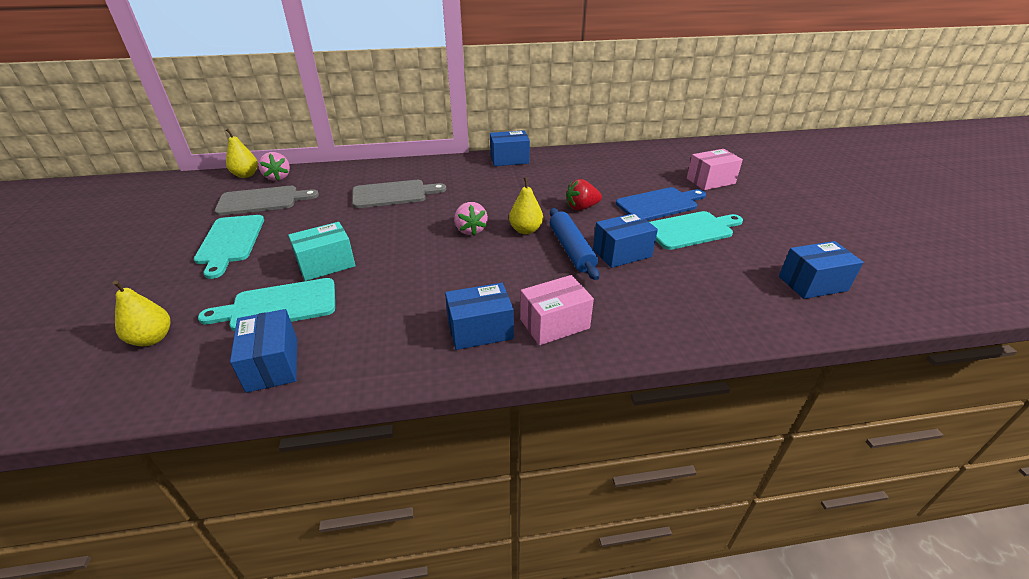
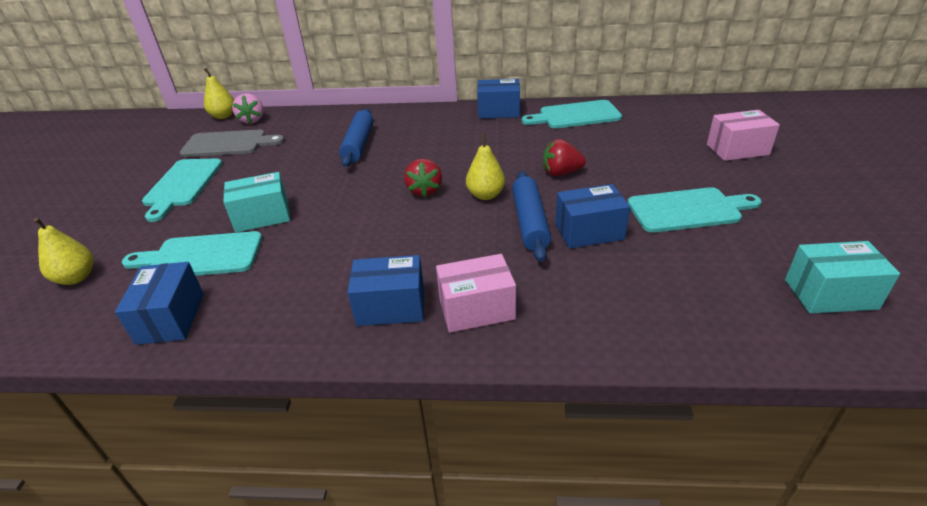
camera: 15 degrees right, 0 degrees up
grey cutting board [352,180,446,208] -> blue rolling pin [339,108,374,167]
pink strawberry [454,202,488,236] -> red strawberry [404,159,442,197]
blue cutting board [616,187,706,220] -> none
blue box [779,241,864,299] -> turquoise box [785,241,900,313]
none -> turquoise cutting board [522,100,622,128]

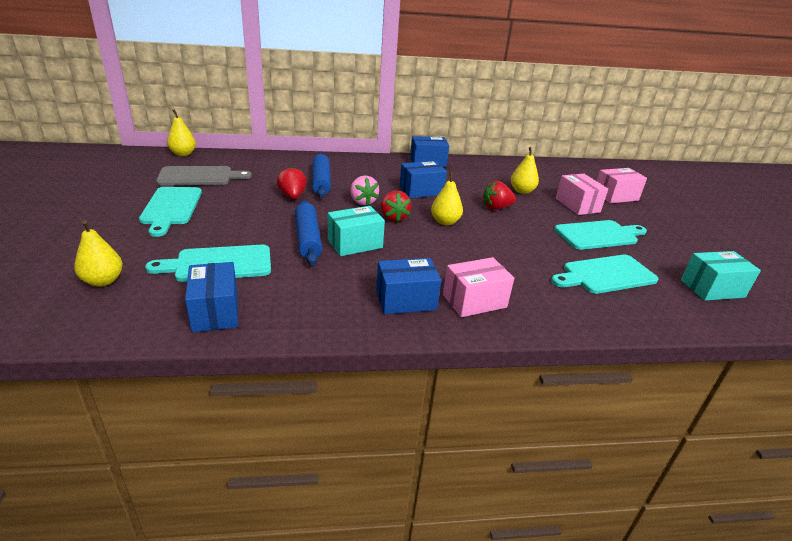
camera: 15 degrees left, 5 degrees down
turquoise box [223,172,290,233] -> turquoise box moved to [328,206,385,256]
pink strawberry [232,93,264,124] -> pink strawberry moved to [350,175,379,205]
blue rolling pin [512,171,551,262] -> blue rolling pin moved to [295,200,322,265]
turquoise cutting board [522,100,622,128] -> turquoise cutting board moved to [551,255,658,294]
blue box [555,184,630,249] -> blue box moved to [399,161,447,198]
none -> red strawberry [277,167,307,199]
none -> yellow pear [511,147,539,194]
none -> pink box [556,174,608,215]

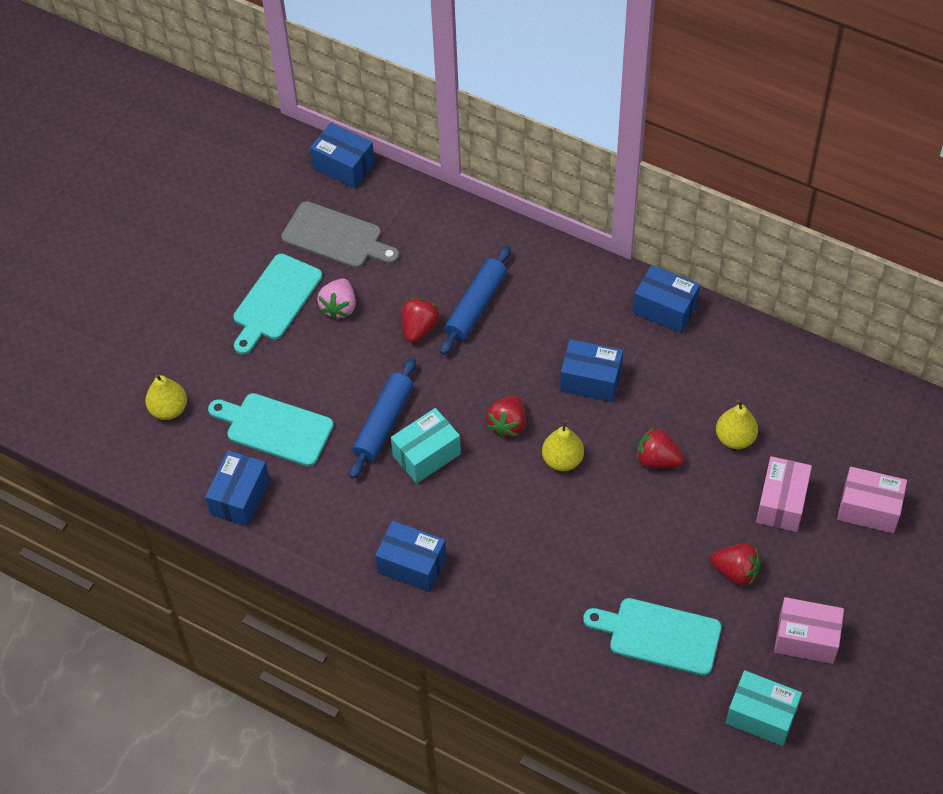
camera: 40 degrees right, 25 degrees up
yellow pear [167,109,196,156] -> blue box [310,123,375,189]
turquoise box [328,206,385,256] -> turquoise box turned 45 degrees counterclockwise [391,408,461,484]
pink strawberry [350,175,379,205] -> pink strawberry moved to [317,278,356,320]
pink box [443,257,514,317] -> pink box moved to [774,597,844,664]
turquoise cutting board [554,220,647,250] -> red strawberry [711,543,760,586]

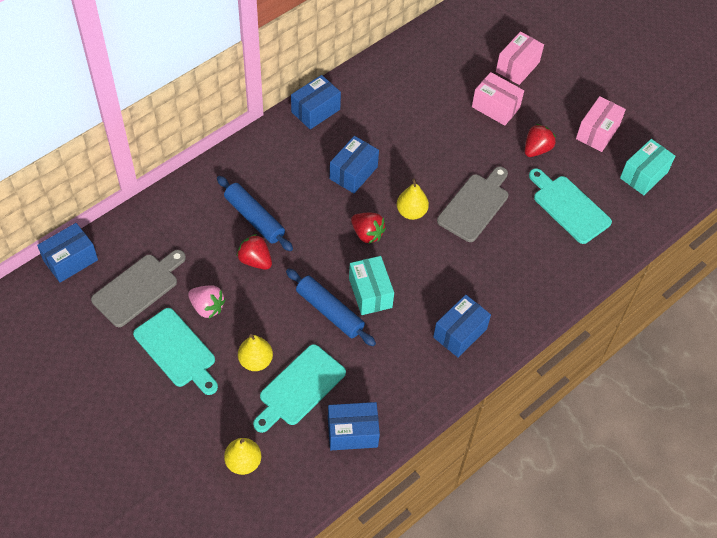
camera: 75 degrees left, 0 degrees up
blue box [205,450,270,527] -> blue box turned 45 degrees counterclockwise [328,402,380,450]
turquoise cutting board [583,598,721,676] -> turquoise cutting board turned 105 degrees clockwise [529,168,612,244]
red strawberry [636,427,684,469] -> none
yellow pear [716,399,758,449] -> yellow pear moved to [238,334,273,371]
none -> grey cutting board [437,167,509,242]

